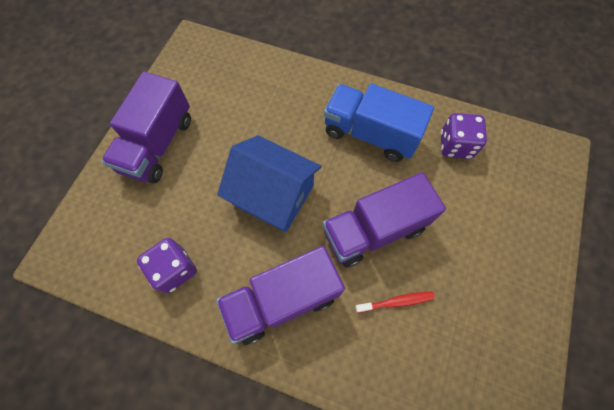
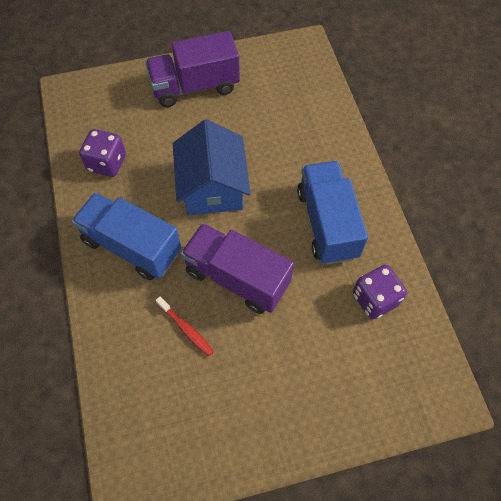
camera: 55 degrees right, 5 degrees down
purple truck [216,246,345,345] -> blue truck [72,192,181,280]

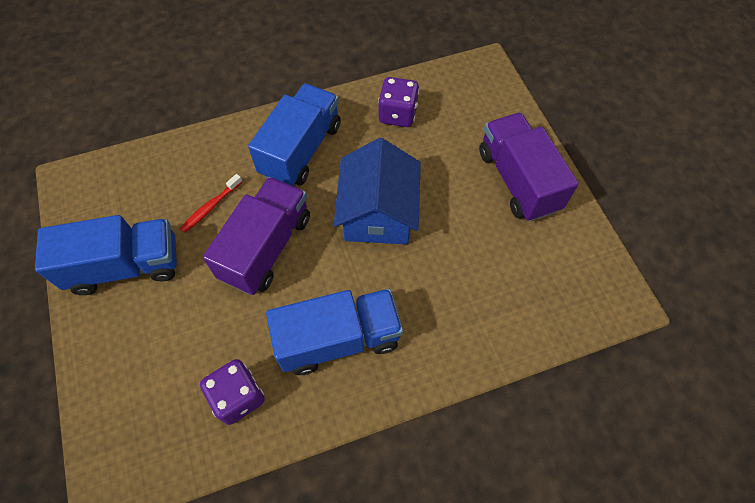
camera: 85 degrees right, 0 degrees up
blue house [173,119,251,215] -> blue house turned 75 degrees counterclockwise [334,138,421,244]
none -> blue truck [35,215,177,295]

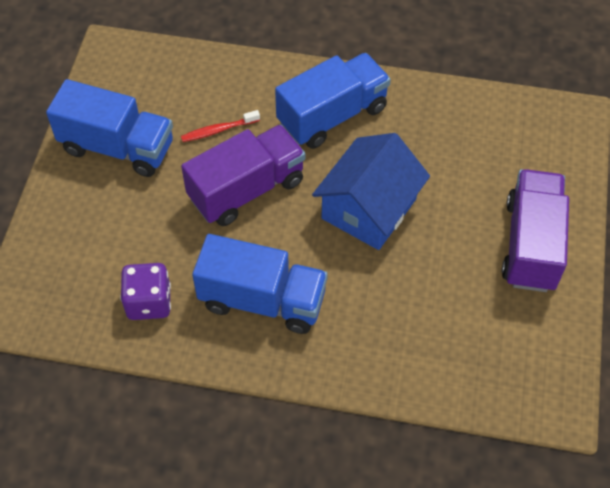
camera: 30 degrees right, 5 degrees down
purple dice [378,77,419,127] -> none

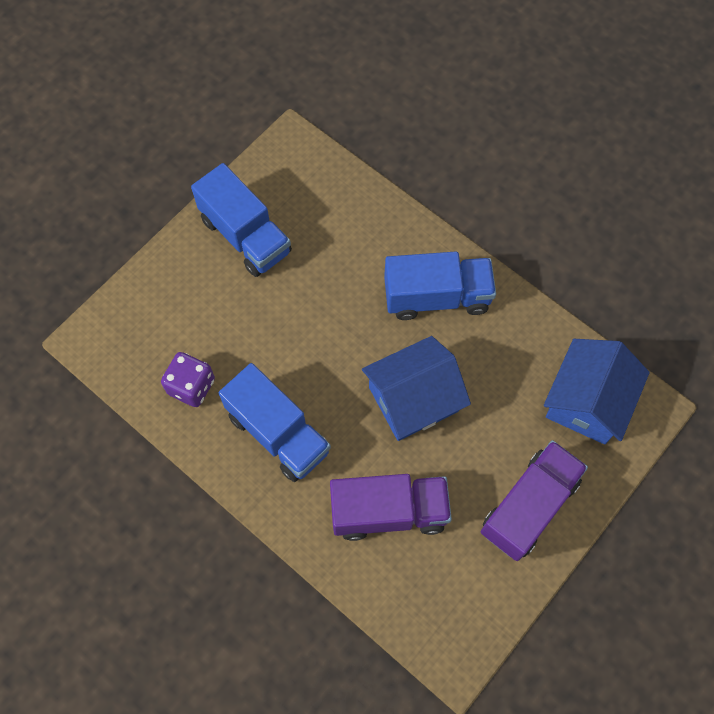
camera: 30 degrees right, 10 degrees up
red toothbrush [181,110,260,142] -> none
purple truck [181,125,305,226] -> purple truck moved to [330,474,452,541]
none -> blue house [544,339,650,444]

